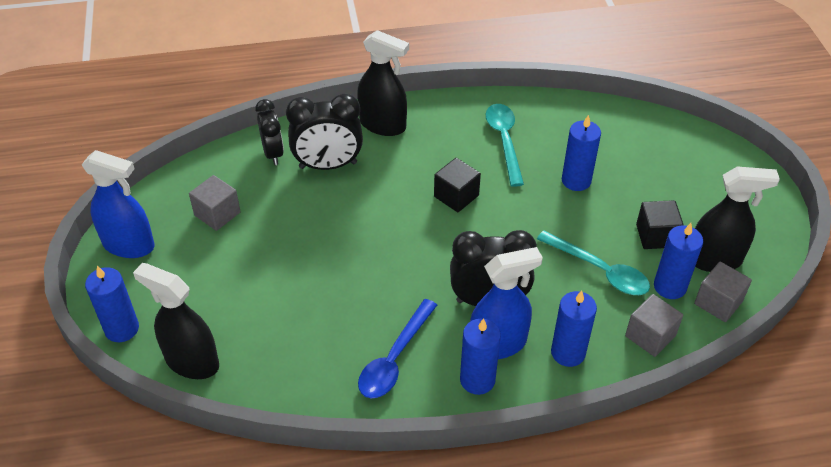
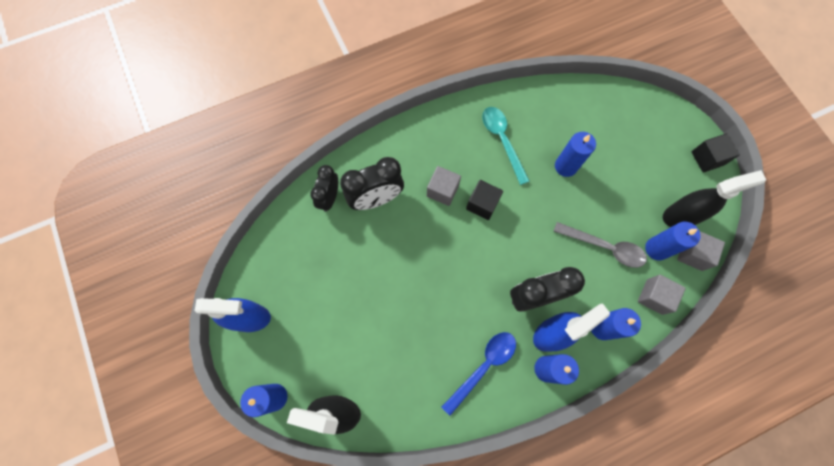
camera: 15 degrees left, 25 degrees up
grey cube [189,175,241,231] -> grey cube moved to [427,166,461,206]
black clock [255,99,284,165] -> black clock turned 135 degrees counterclockwise [310,165,338,212]
black spray bottle [357,30,409,136] -> none
blue spoon [358,299,437,398] -> blue spoon turned 150 degrees counterclockwise [441,332,516,416]
turquoise spoon [537,230,650,295] -> grey spoon [553,222,647,268]
black cube [636,200,684,249] -> black cube moved to [692,133,740,172]

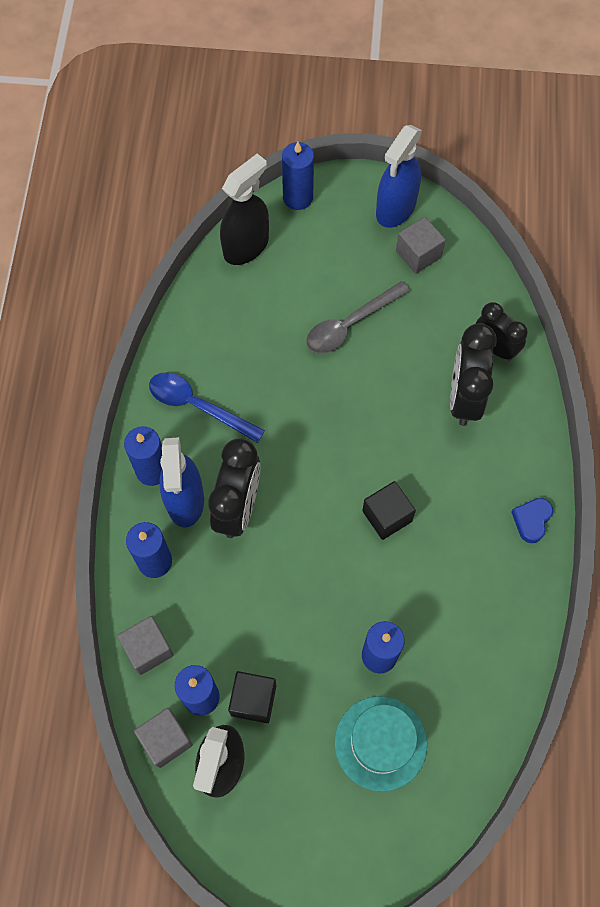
camera: 120 degrees right, 5 degrees down
grey cube [427,166,461,206] -> grey cube moved to [396,217,446,274]
blue spoon [441,332,516,416] -> blue spoon turned 135 degrees clockwise [149,372,265,443]
turquoise spoon [482,107,529,185] -> none
grey spoon [553,222,647,268] -> grey spoon moved to [306,281,410,353]
black cube [692,133,740,172] -> black cube moved to [228,671,276,723]
none -> turquoise hat [335,696,427,792]
none -> blue heart [512,498,553,543]

